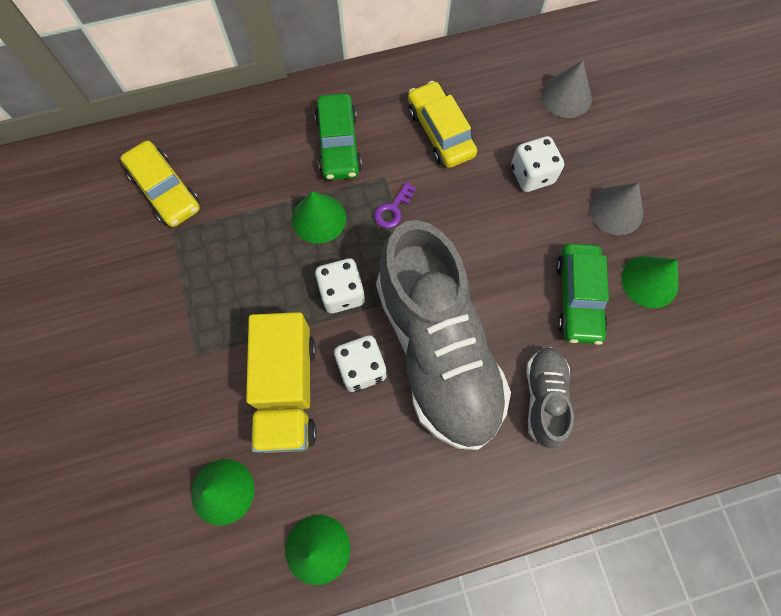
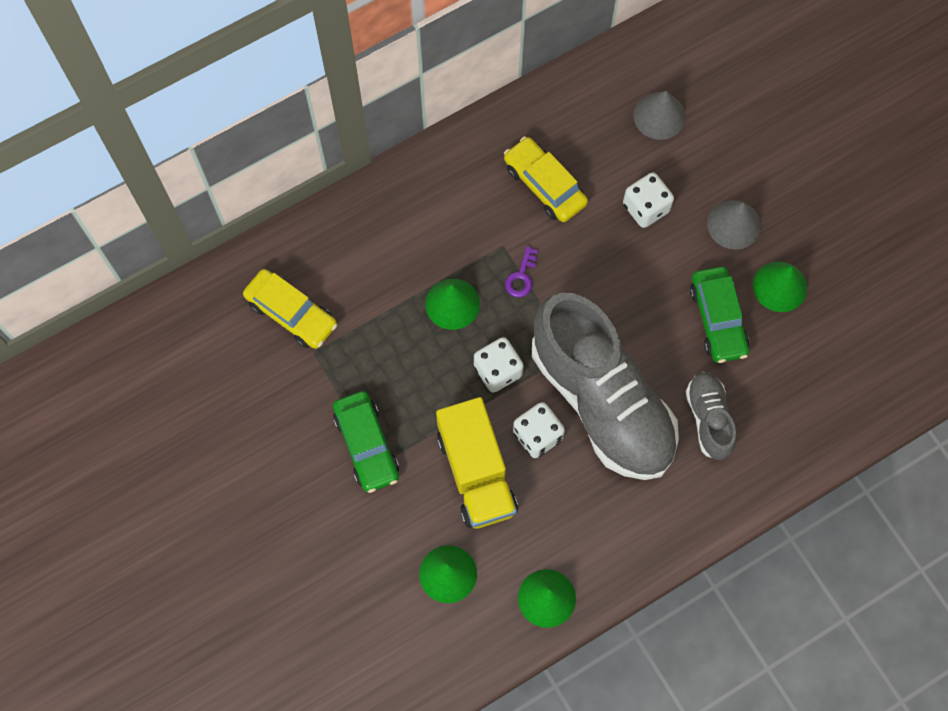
camera: 15 degrees left, 0 degrees up
green car [315,93,362,180] -> green car moved to [333,391,399,493]

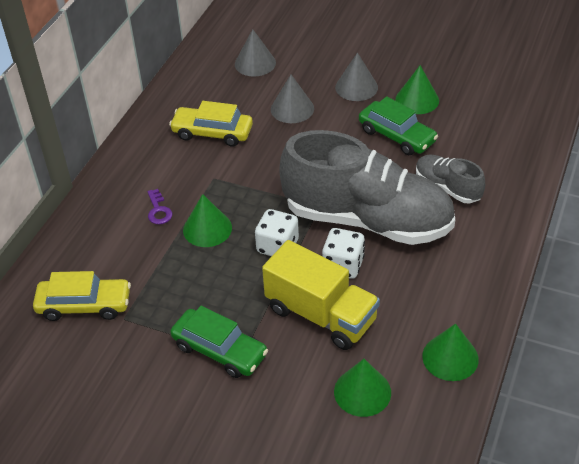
camera: 35 degrees left, 25 degrees down
purple key [505,246,538,297] -> purple key moved to [147,189,172,224]
white dice [623,172,674,228] -> grey cone [271,75,314,123]

